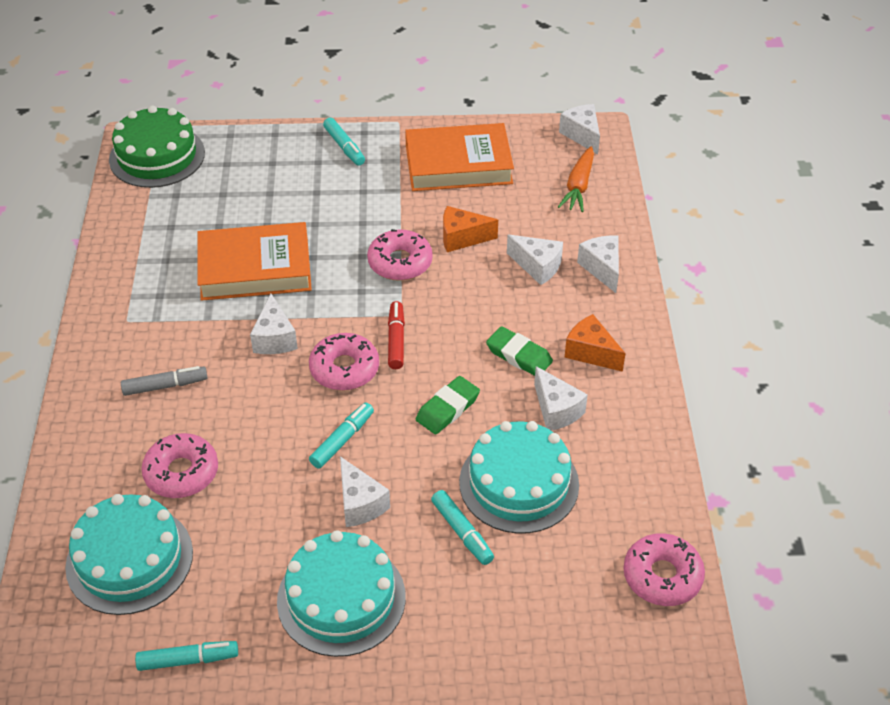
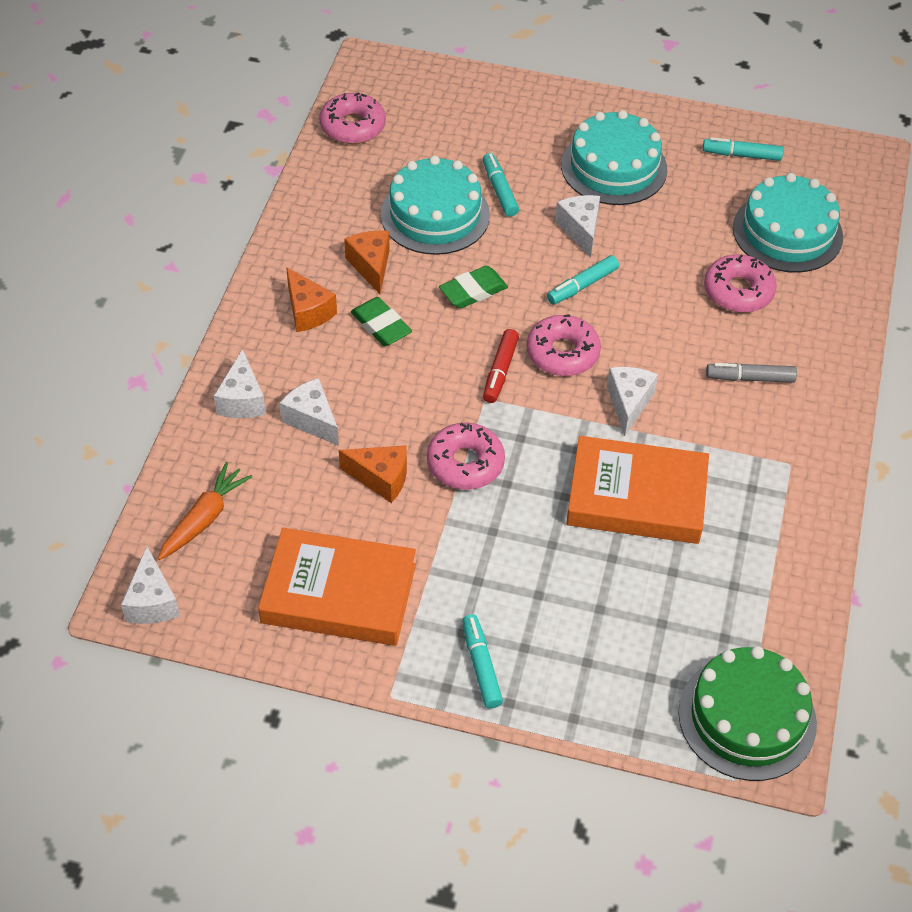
camera: 165 degrees left, 5 degrees up
white cheese [534,366,588,431] -> orange cheese [344,231,390,294]

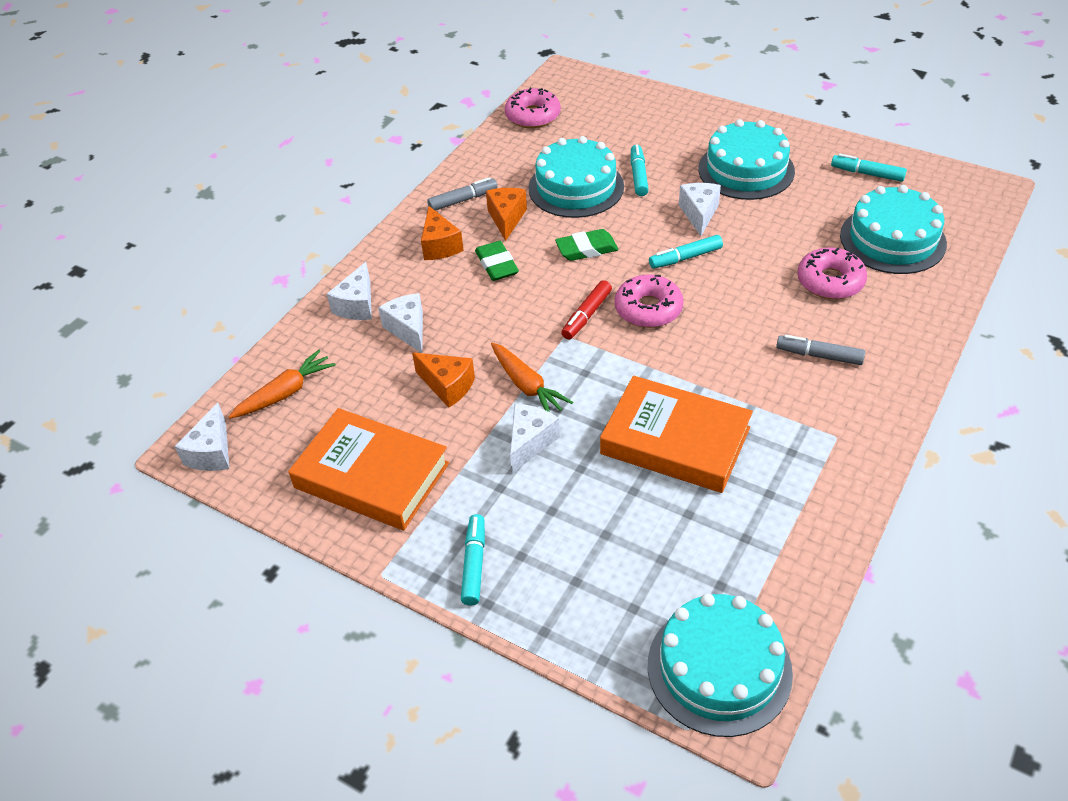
camera: 20 degrees right, 5 degrees down
pink donut [427,423,505,490] -> orange carrot [491,343,573,412]
white cheese [607,367,658,436] -> white cheese moved to [510,404,560,473]
green cake [678,646,817,781] -> turquoise cake [648,593,793,737]
none -> grey marker [427,177,497,211]

